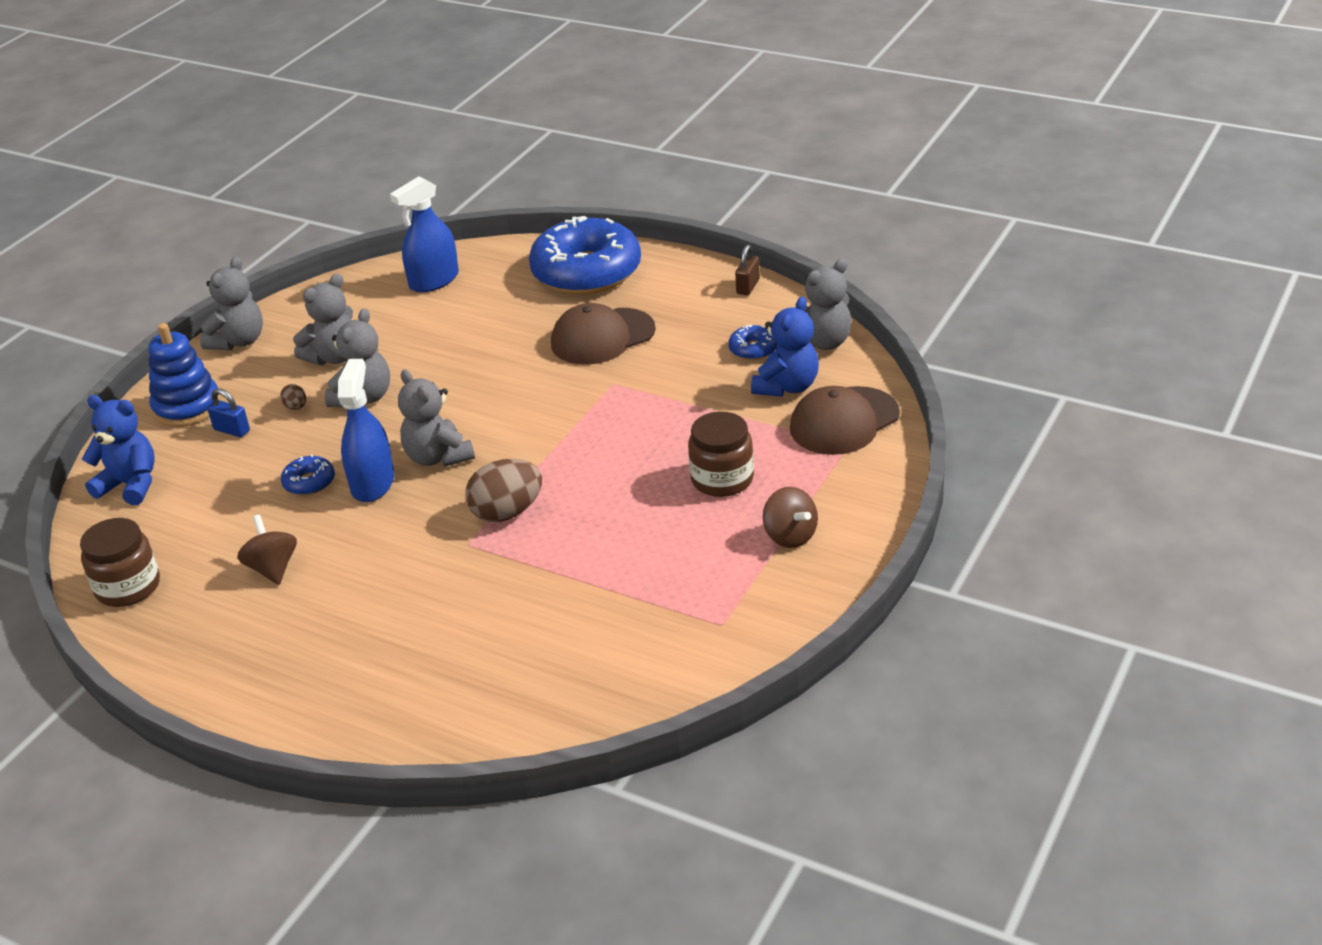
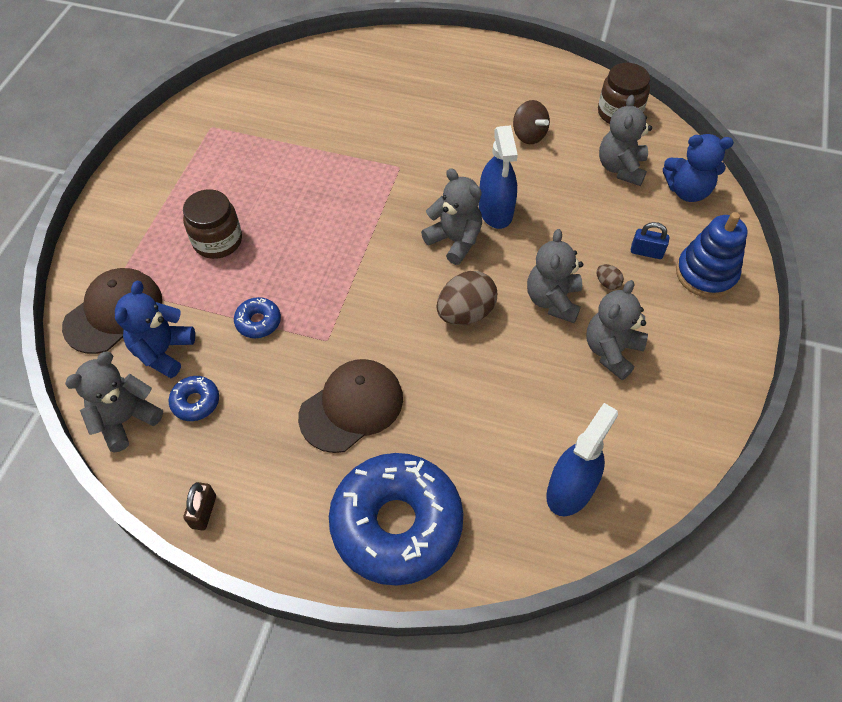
camera: 165 degrees right, 20 degrees up
grey teddy bear [200,256,263,350] -> grey teddy bear moved to [599,95,652,186]
blue donut [281,454,335,495] -> blue donut moved to [234,297,281,338]
brown egg [465,459,542,522] -> brown egg moved to [436,271,497,325]
brown spinning top [763,487,818,548] -> none

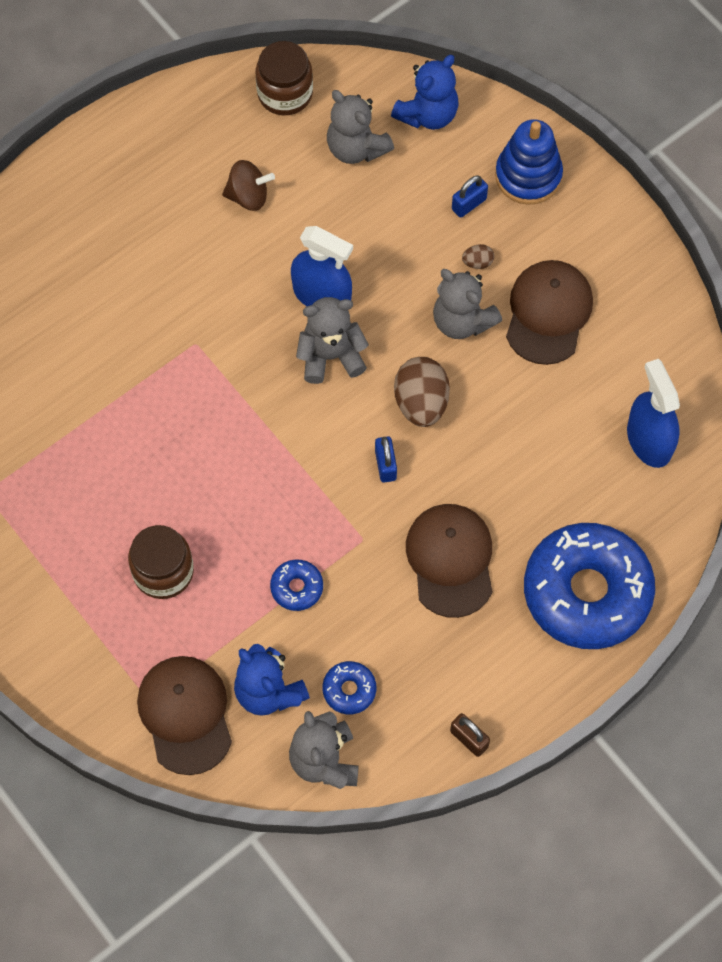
camera: 55 degrees left, 10 degrees up
grey teddy bear [586,280,648,380] -> brown cap [506,260,593,365]
none -> blue padlock [375,436,397,483]

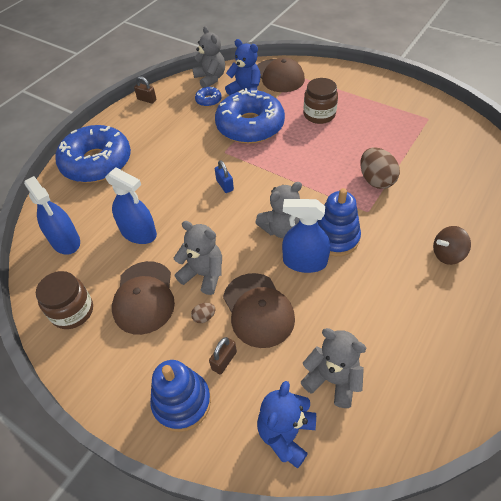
camera: 165 degrees right, 15 degrees down
brown spinning top [222,160,275,211] -> brown spinning top moved to [433,226,471,265]
brown jar [256,41,313,115] -> brown jar moved to [36,271,93,329]
blue donut [270,560,323,611] -> blue donut [215,88,285,144], size x2.45
brown egg [394,357,450,427] -> brown egg moved to [360,148,400,189]
brown cap [406,504,492,618] -> brown cap moved to [223,273,295,348]
blue padlock [452,175,488,218] -> brown padlock [209,337,237,375]
none -> blue spray bottle [105,167,157,244]
none -> blue stacking toy [317,188,361,256]

